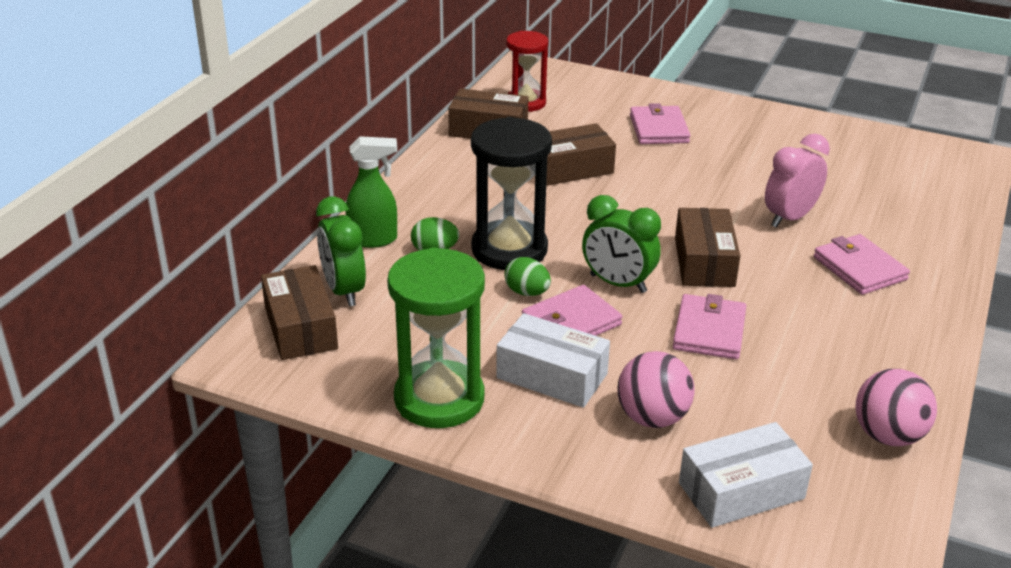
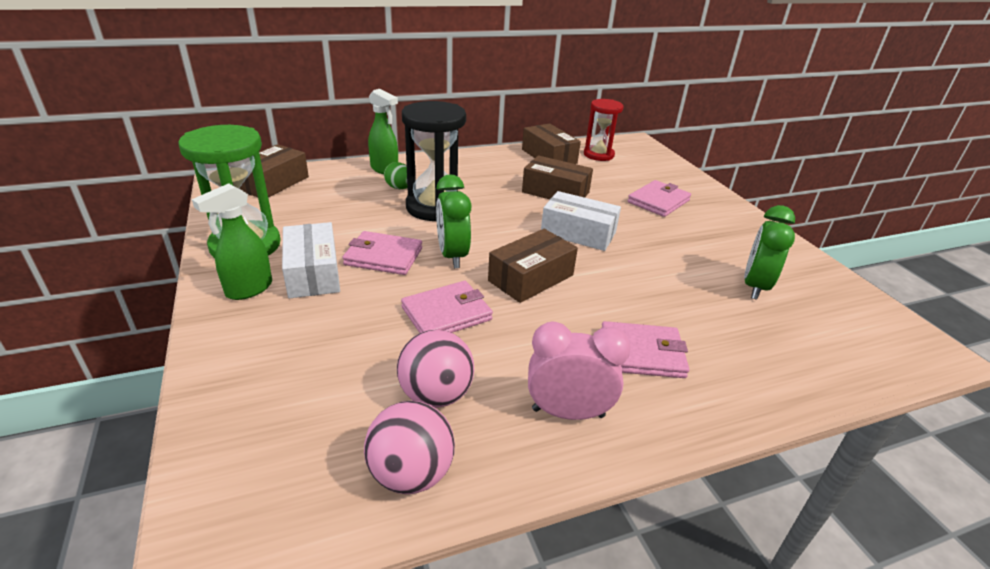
camera: 45 degrees right, 0 degrees up
green clock [316,197,366,307] -> green clock moved to [744,205,795,300]
green egg [504,257,551,296] -> none
pink ball [617,351,695,428] -> pink ball moved to [397,330,474,408]
white box [679,422,813,528] -> white box moved to [541,191,621,251]
pink clock [765,134,830,228] -> pink clock moved to [528,321,631,420]
pink wallet [814,234,910,295] -> pink wallet turned 75 degrees clockwise [602,321,689,378]
none -> green spray bottle [192,183,272,300]

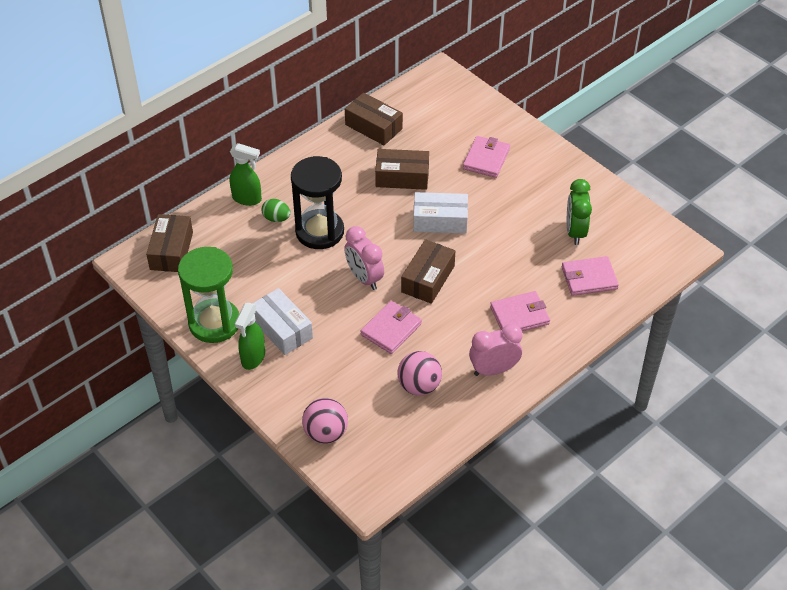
camera: 20 degrees left, 15 degrees up
pink wallet [342,231,422,275] -> pink wallet moved to [562,256,619,296]
pink ball [364,401,455,494] -> pink ball moved to [302,398,348,444]
green clock [436,174,471,268] -> pink clock [344,226,384,290]
red hourglass [584,99,624,161] -> none

